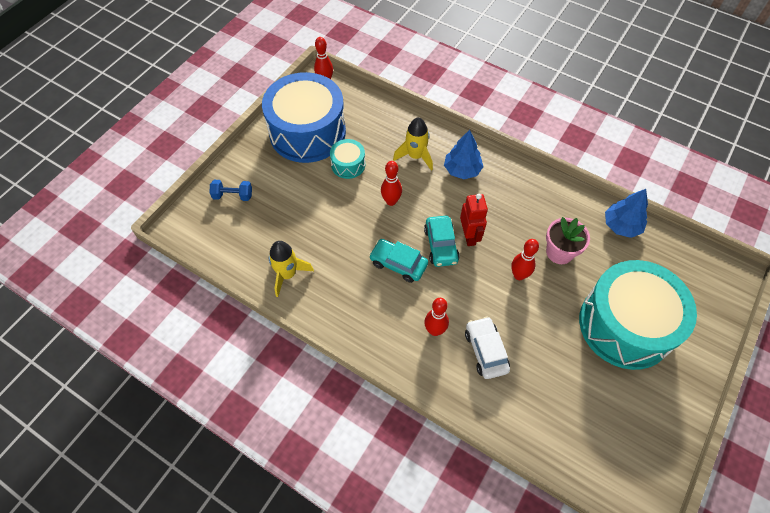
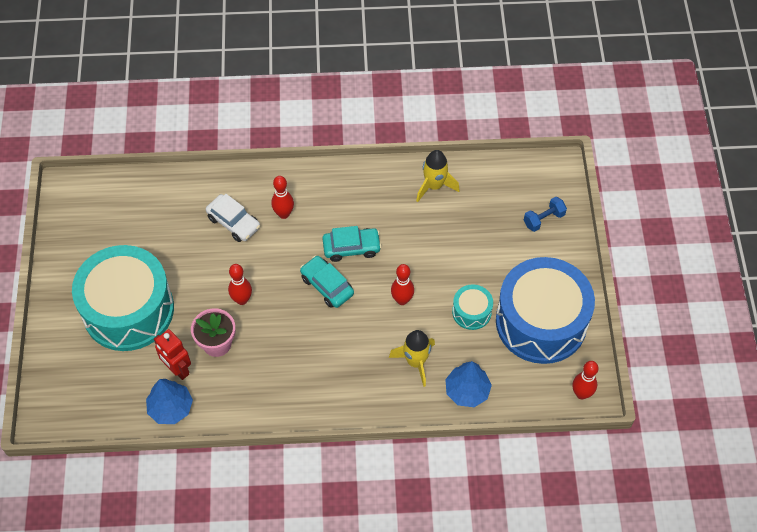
camera: 145 degrees right, 0 degrees up
blue tree [444,130,484,179] -> blue tree moved to [445,361,492,407]
red robot [460,194,488,246] -> red robot moved to [154,329,191,380]

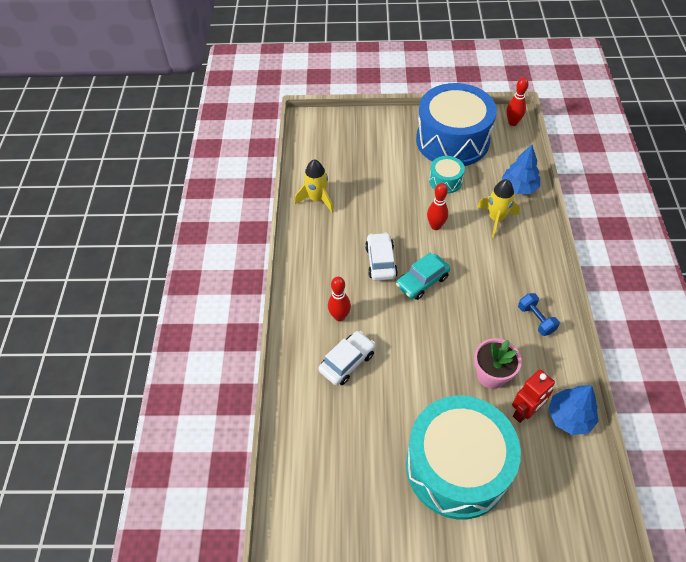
camera: 85 degrees left, 5 degrees down
red bowling pin [228,264,252,305] -> none
turquoise car [322,226,382,262] -> white car [365,232,398,281]
blue dumbbell [524,197,567,232] -> blue dumbbell moved to [518,293,560,336]

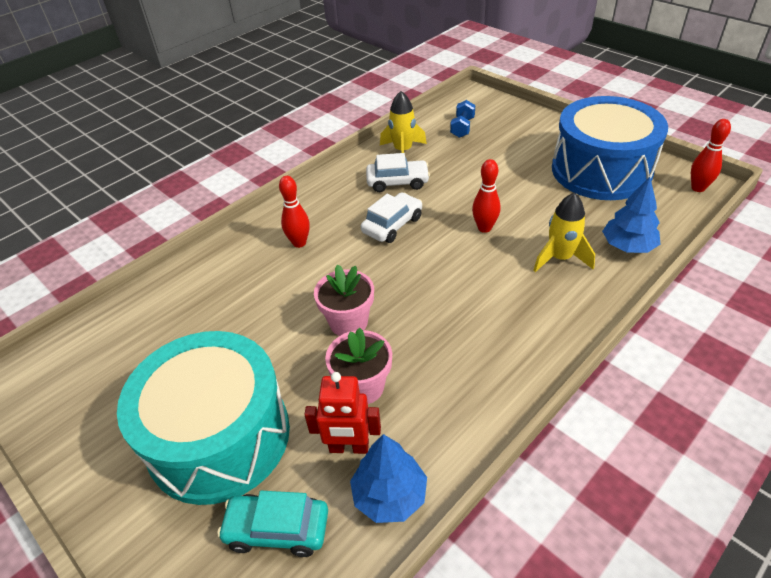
camera: 45 degrees right, 10 degrees down
white car [318,331,375,386] -> white car moved to [366,153,430,192]
turquoise car [396,253,450,300] -> turquoise car moved to [217,491,328,557]
turquoise drum [429,156,465,194] -> none
blue dumbbell [518,293,560,336] -> blue dumbbell moved to [450,100,475,138]
none -> pink flower pot [314,264,374,336]

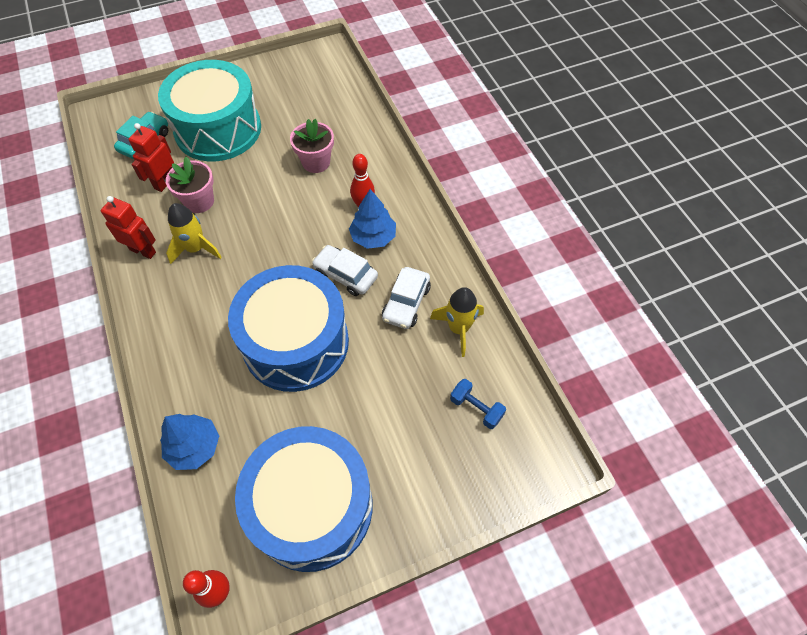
camera: 110 degrees right, 15 degrees up
pink flower pot [314,264,374,336] -> pink flower pot moved to [290,119,334,173]
blue tree [350,434,427,523] -> blue tree moved to [349,189,396,249]
white car [361,192,422,243] -> white car turned 150 degrees clockwise [312,245,378,296]
red bowling pin [472,159,501,233] -> blue drum [228,265,349,392]
yellow rocket [533,193,595,272] -> yellow rocket moved to [166,203,222,264]
none -> red robot [101,196,156,259]

